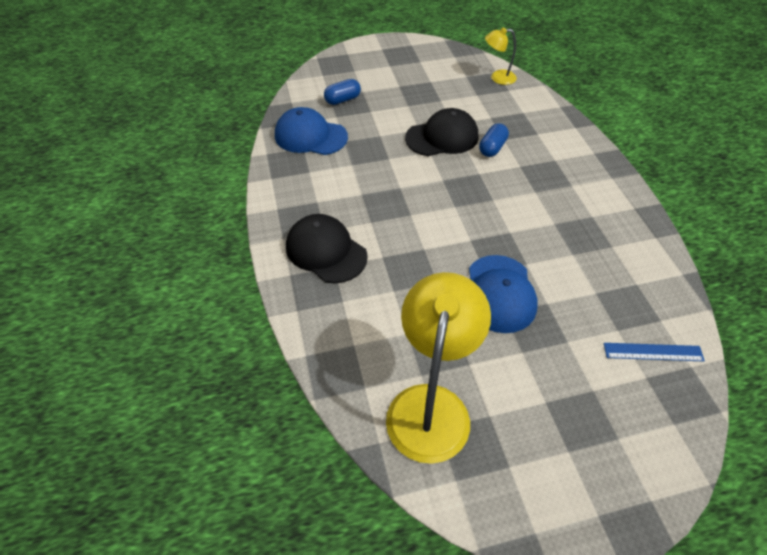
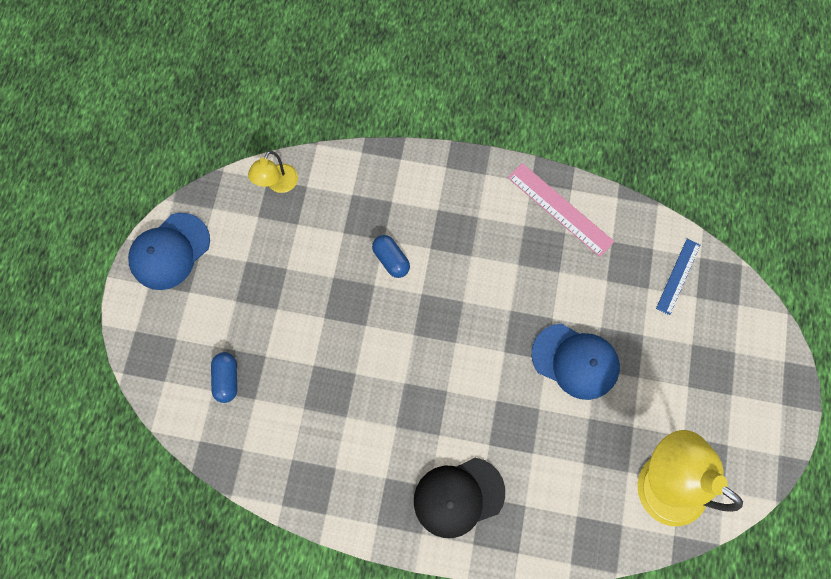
camera: 65 degrees left, 25 degrees up
blue cap [275,107,348,155] -> blue cap moved to [128,213,210,290]
black cap [405,108,478,156] -> none
none -> pink ruler [508,163,614,257]

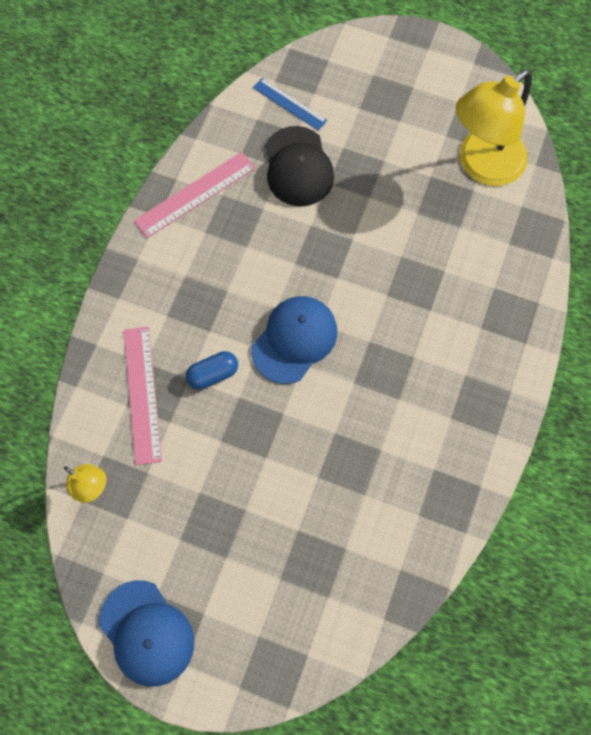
camera: 80 degrees left, 5 degrees down
blue capsule [211,352,237,403] -> none
black cap [414,458,505,538] -> black cap moved to [265,126,334,206]
blue cap [532,324,620,400] -> blue cap moved to [251,296,337,384]
none -> pink ruler [124,326,162,465]

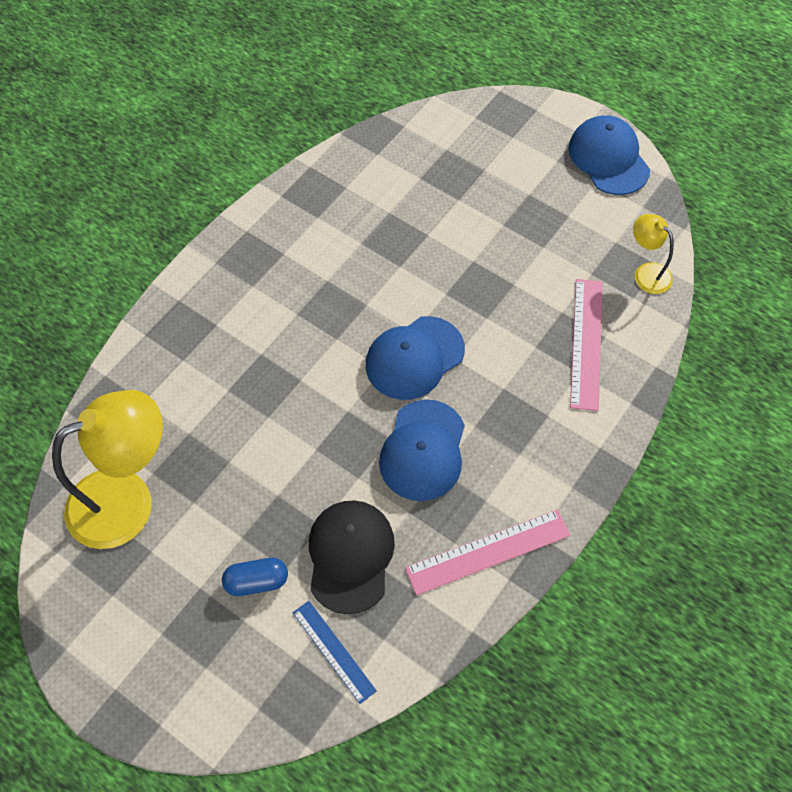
camera: 165 degrees left, 10 degrees down
blue capsule [186,351,238,390] -> blue capsule moved to [222,558,288,596]
none -> blue cap [379,399,465,501]

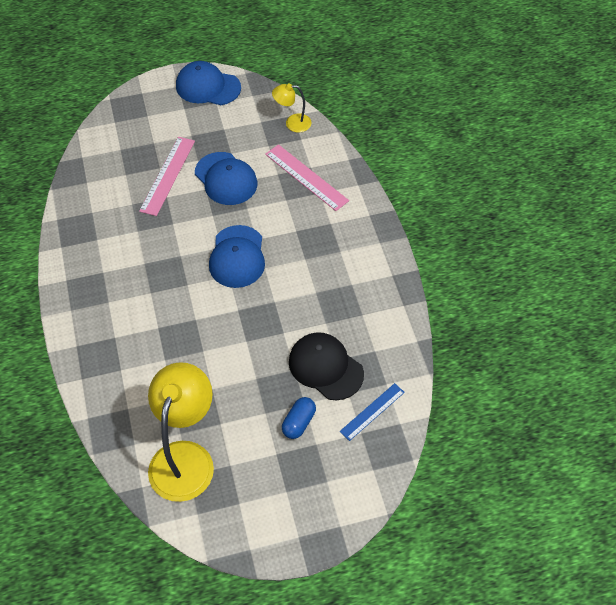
camera: 50 degrees left, 5 degrees down
blue ruler [293,601,377,704] -> blue ruler turned 45 degrees counterclockwise [340,383,405,441]
blue cap [379,399,465,501] -> blue cap moved to [195,152,258,205]
pink ruler [405,510,570,595] -> pink ruler moved to [139,137,195,216]

